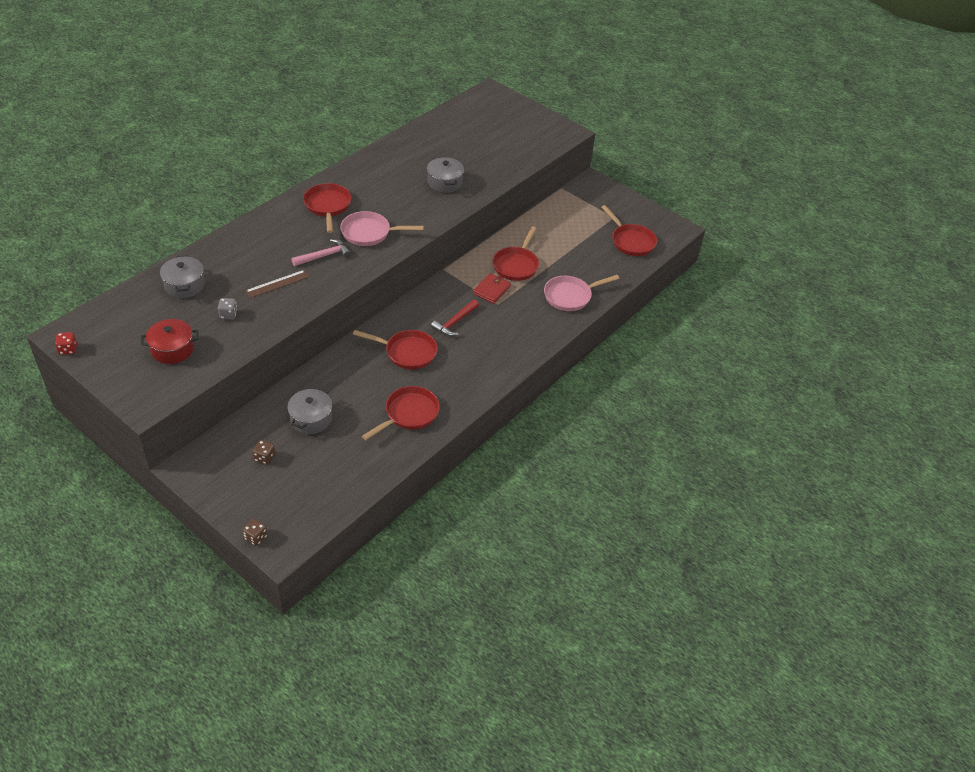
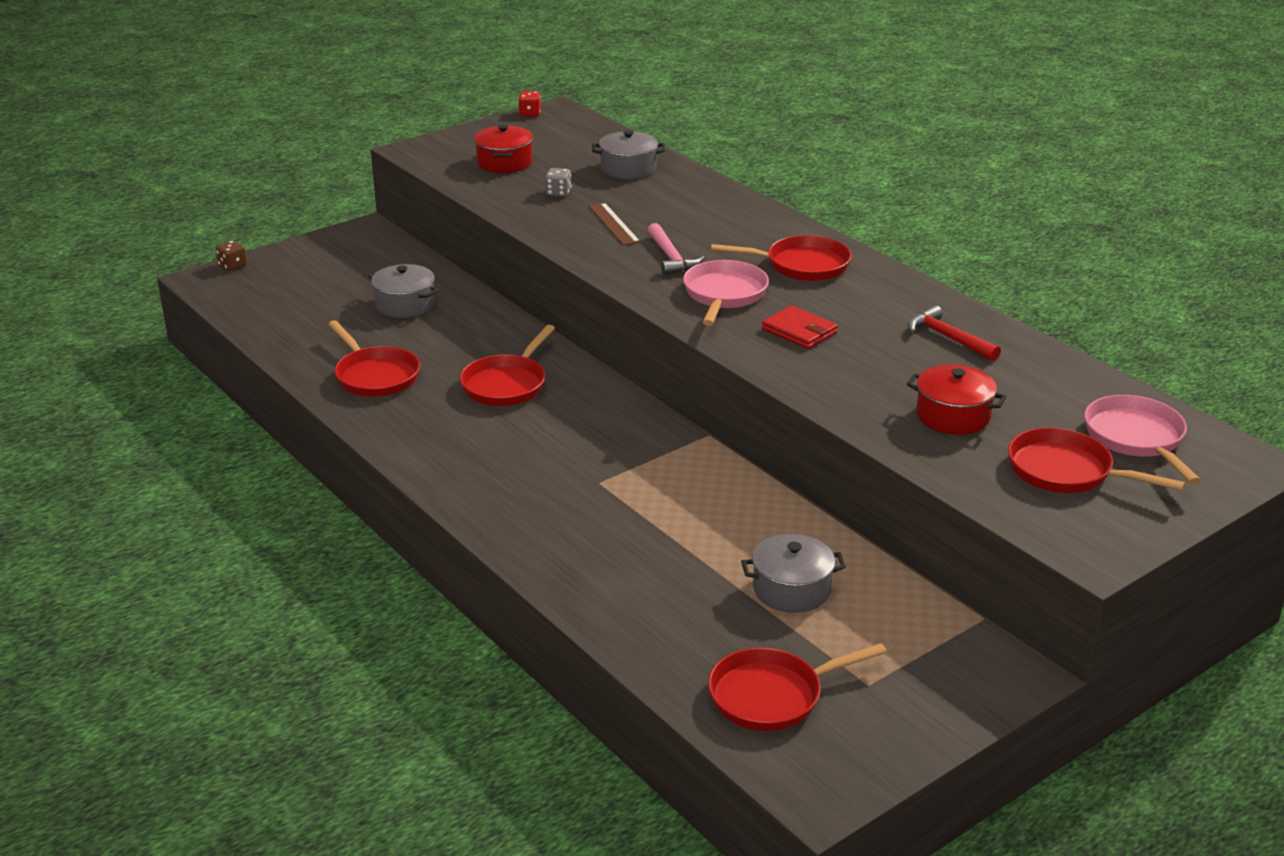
camera: 105 degrees right, 15 degrees down
brown dice [253,440,275,465] -> none
grey pot [427,157,464,193] -> grey pot moved to [741,534,846,613]
red hammer [431,300,479,336] -> red hammer moved to [908,305,1001,361]
red wallet [473,273,511,304] -> red wallet moved to [762,305,838,349]
red pan [493,226,539,281] -> red pan moved to [1008,428,1185,493]
pink pan [544,275,620,311] -> pink pan moved to [1085,395,1201,484]
none -> red pot [907,365,1007,435]

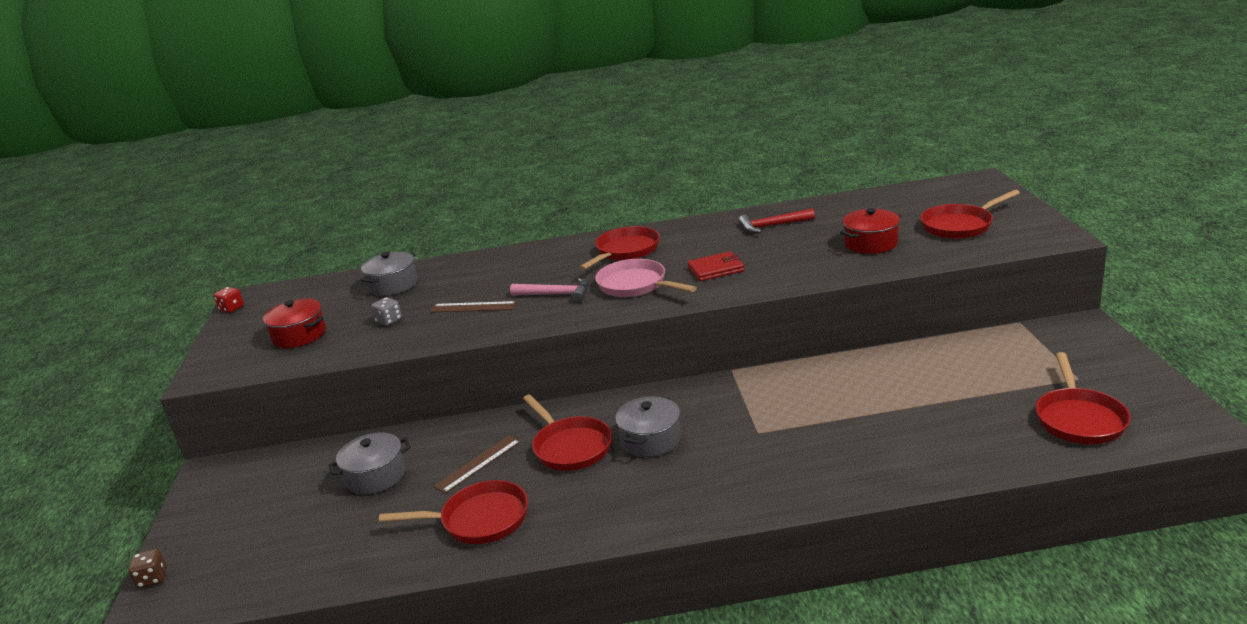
camera: 55 degrees left, 5 degrees down
grey pot [741,534,846,613] -> grey pot moved to [615,396,681,457]
pink pan [1085,395,1201,484] -> none
none -> brown ruler [433,435,521,494]

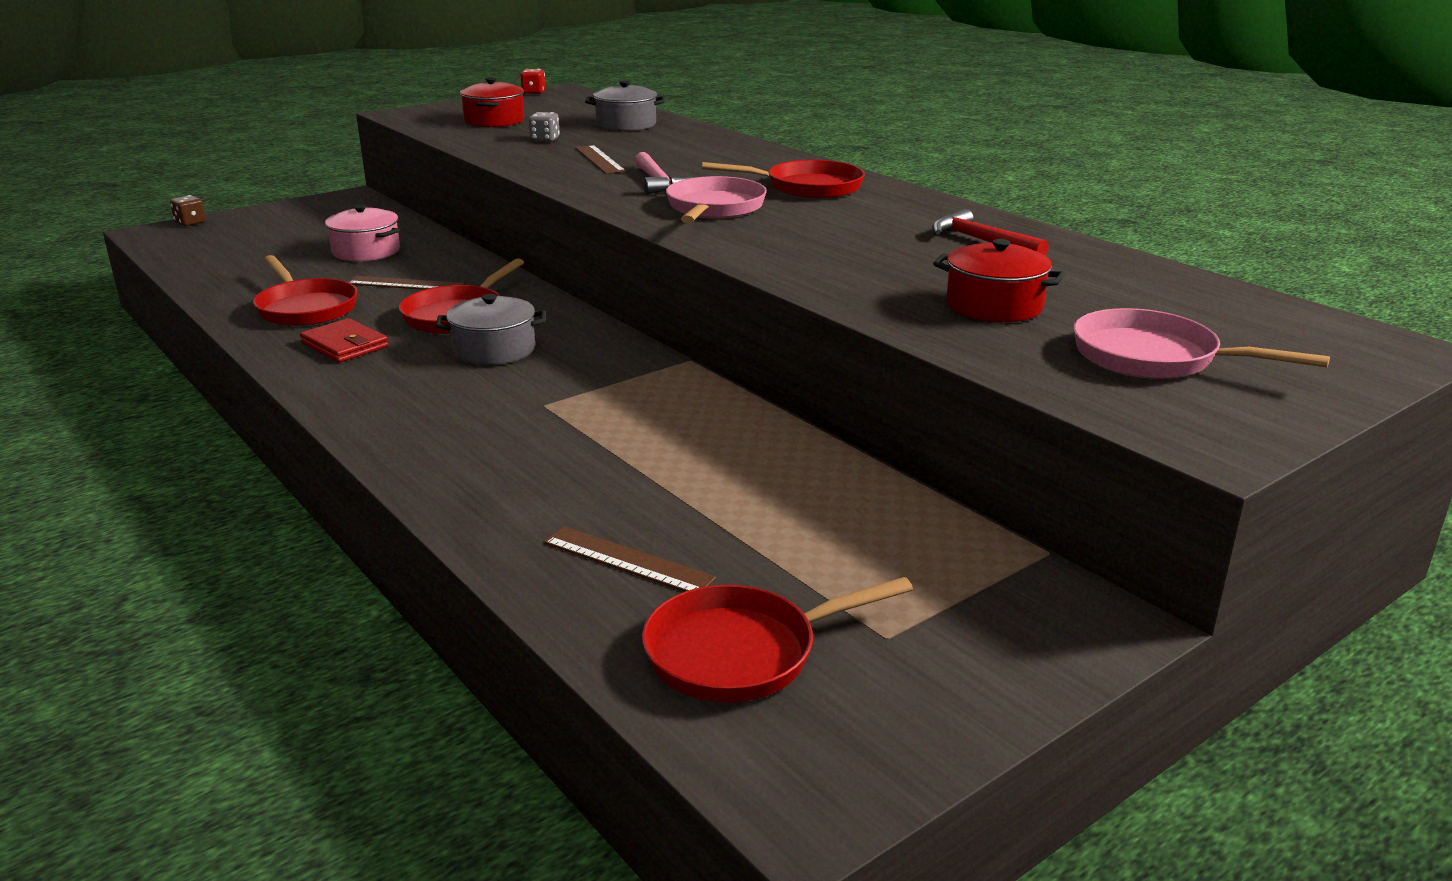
camera: 55 degrees right, 0 degrees up
grey pot [329,432,411,494] -> pink pot [325,204,400,262]
red wallet [687,251,744,281] -> red wallet moved to [300,318,388,362]
red pan [920,190,1020,239] -> pink pan [1073,308,1330,379]
none -> brown ruler [543,526,716,592]

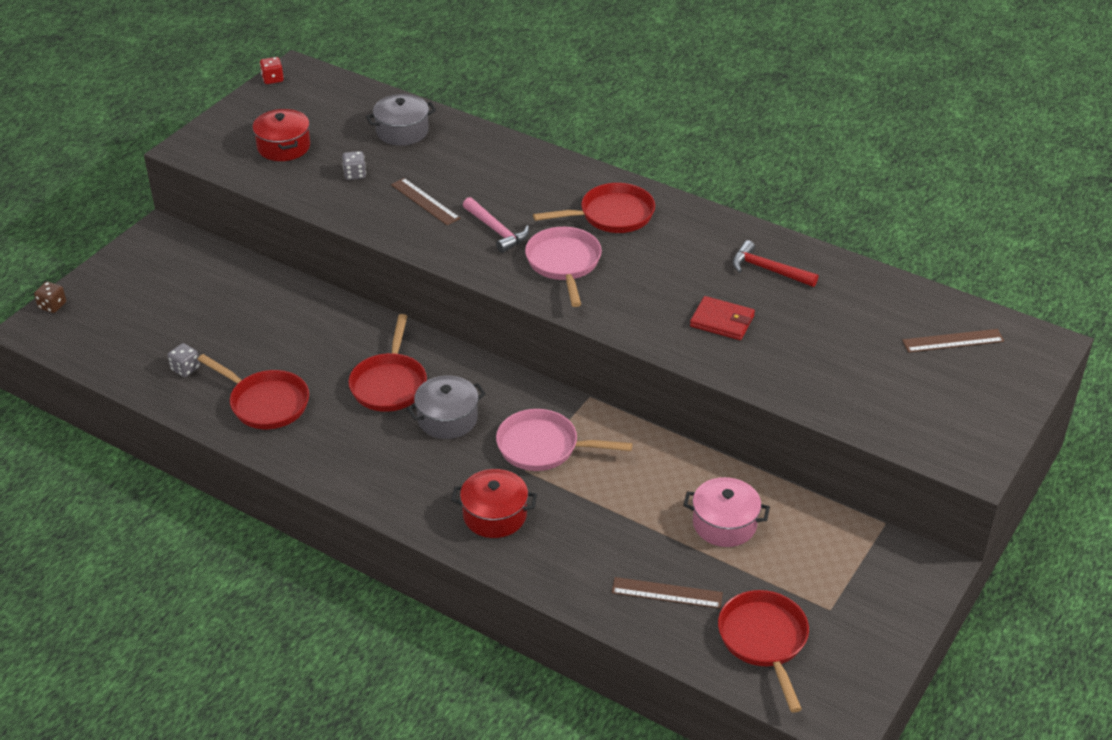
camera: 20 degrees left, 15 degrees up
red wallet [300,318,388,362] -> red wallet moved to [690,296,755,340]
pink pot [325,204,400,262] -> pink pot moved to [683,477,770,547]
brown ruler [349,276,465,290] -> brown ruler moved to [902,329,1004,352]
red pan [642,577,913,703] -> red pan turned 120 degrees clockwise [718,590,809,713]
red pot [933,239,1065,322] -> red pot moved to [451,469,537,538]
pink pan [1073,308,1330,379] -> pink pan moved to [496,409,633,471]
none -> grey dice [168,343,200,377]

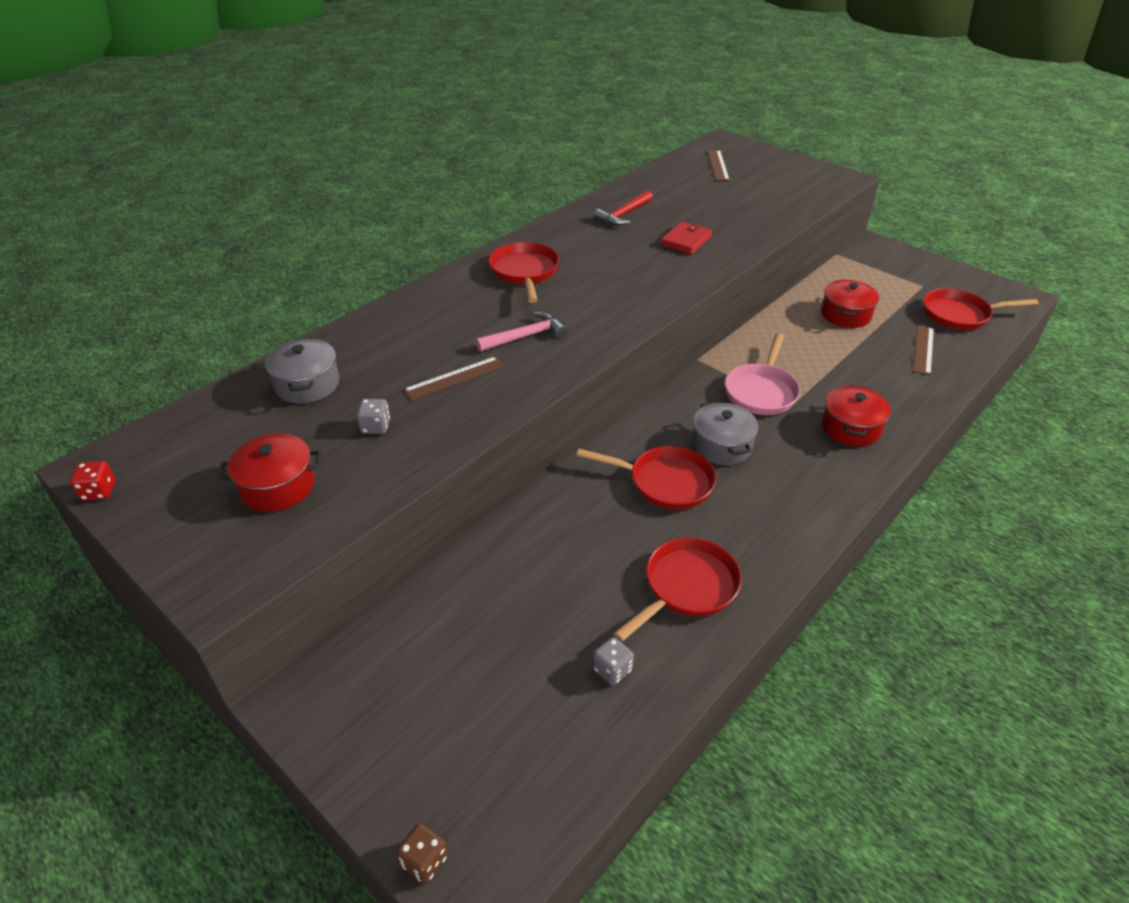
camera: 80 degrees left, 0 degrees up
pink pan [525,227,602,307] -> none
pink pot [683,477,770,547] -> red pot [821,280,879,328]

